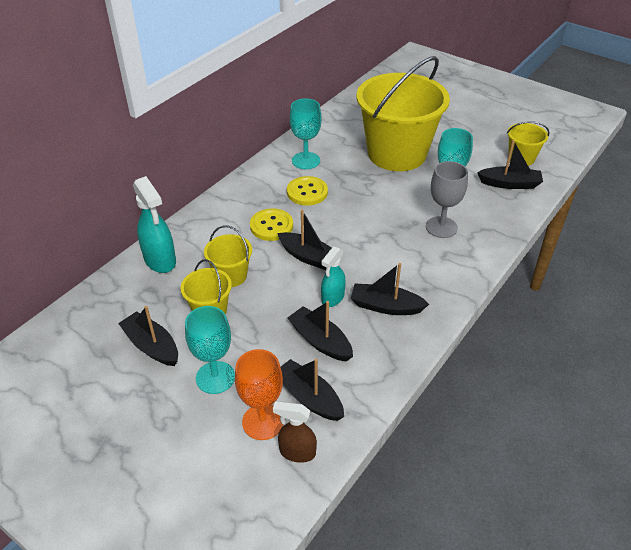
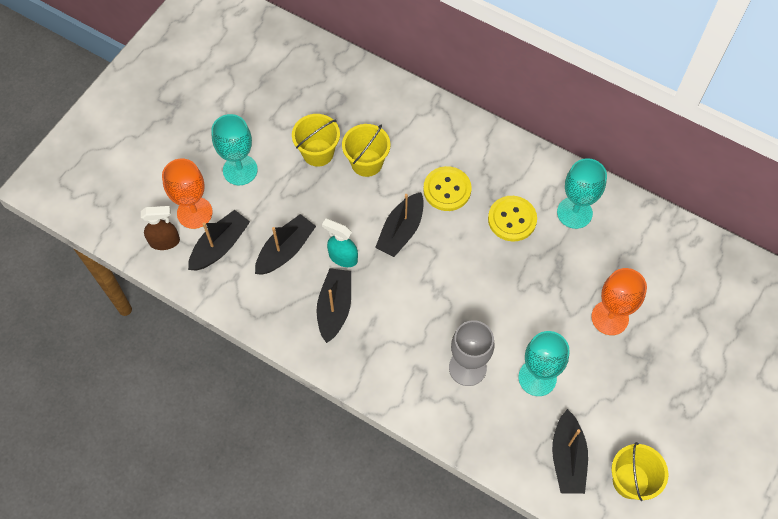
camera: 85 degrees right, 20 degrees up
black boat [118,306,178,366] -> none
turquoise spray bottle [133,176,176,273] -> none
brown spray bottle [273,401,317,463] -> brown spray bottle turned 75 degrees clockwise [141,206,180,250]
yellow bucket [357,56,450,171] -> orange goblet [591,268,647,335]

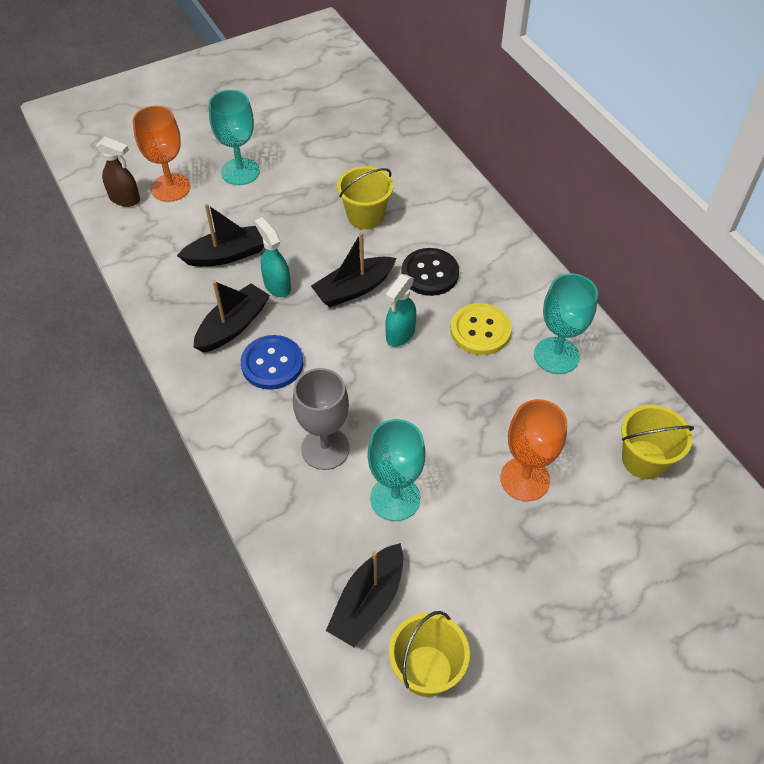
camera: 30 degrees right, 10 degrees down
black boat [188,210,250,270] -> none
yellow bucket [292,114,340,167] -> yellow bucket moved to [621,405,694,479]
yellow button [423,166,471,211] -> black button [401,248,459,296]
none -> blue button [241,335,303,390]
none -> turquoise spray bottle [385,274,416,347]

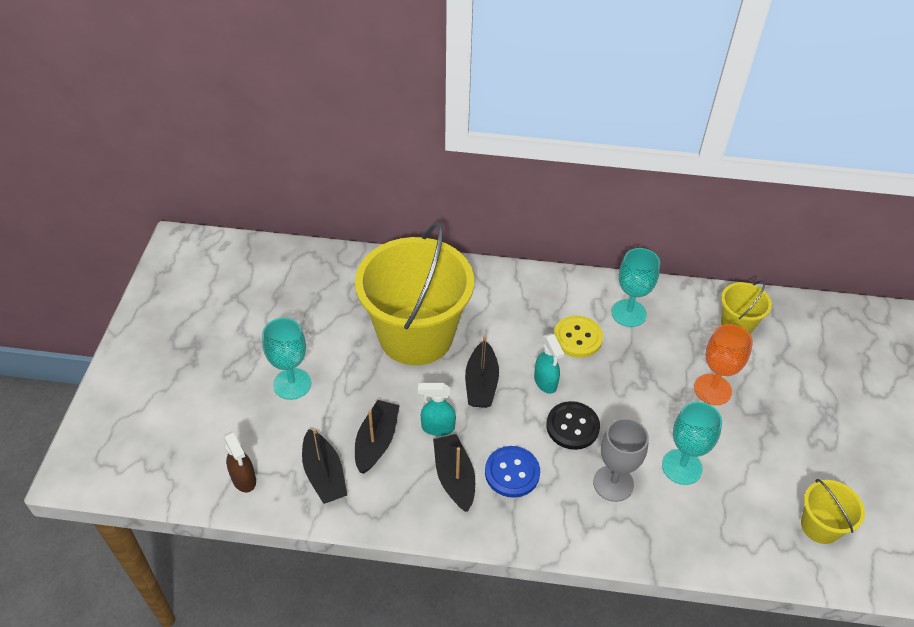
camera: 55 degrees left, 5 degrees down
brown spray bottle [96,137,140,207] -> brown spray bottle turned 90 degrees clockwise [224,431,256,492]
orange goblet [133,106,191,202] -> none
black boat [326,543,403,647] -> black boat moved to [302,428,347,504]
yellow bucket [337,166,393,229] -> yellow bucket [355,222,474,365], size x2.27
black button [401,248,459,296] -> black button moved to [546,401,600,450]

